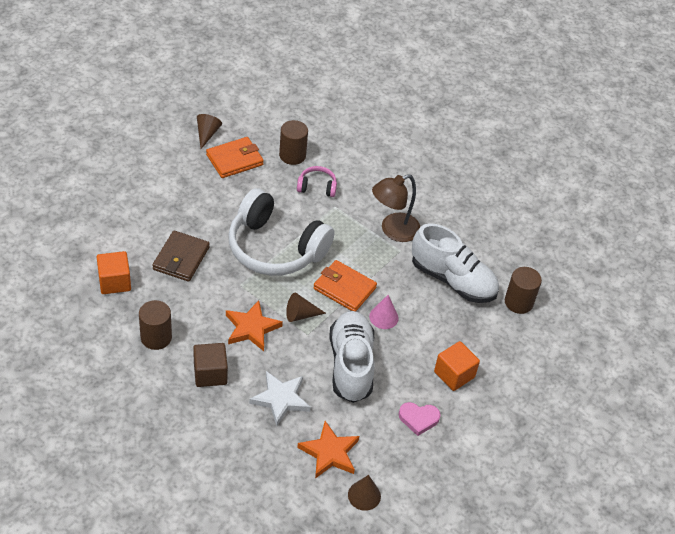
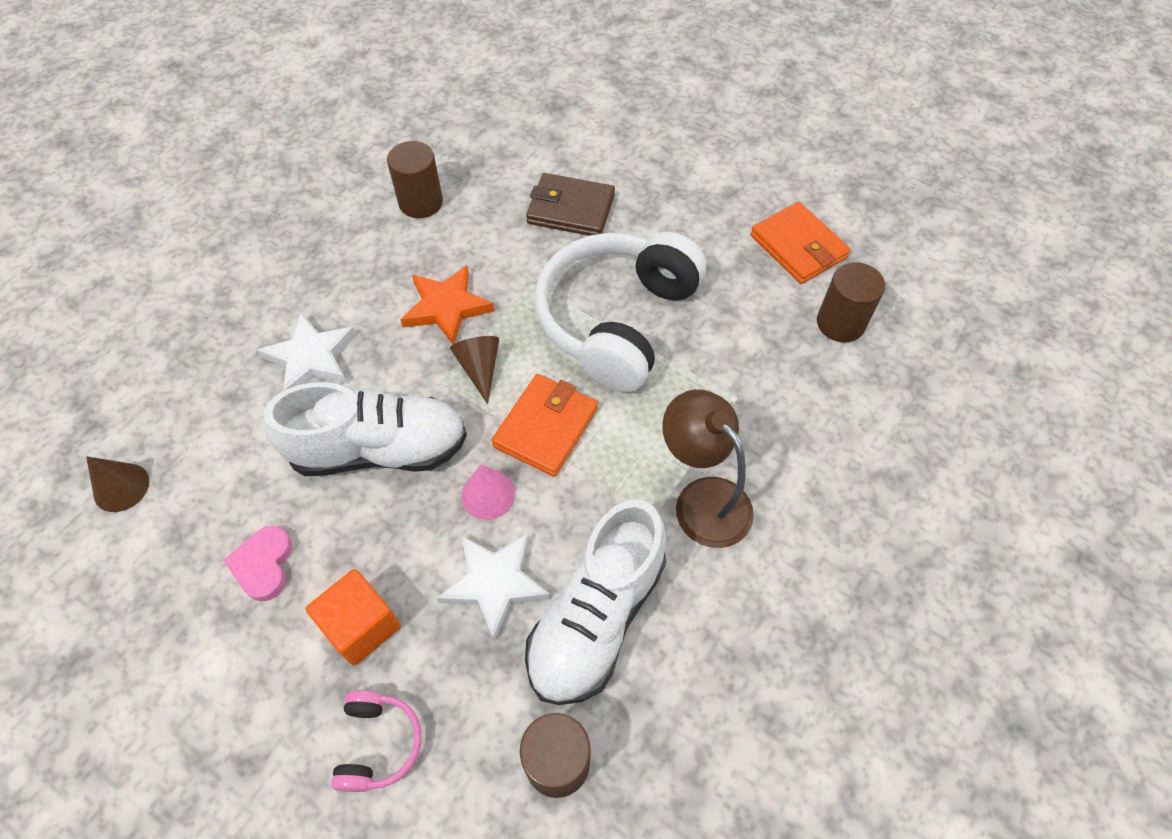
camera: 90 degrees right, 10 degrees up
orange cube [97,251,131,294] -> none
brown cube [193,343,228,387] -> none
brown cone [197,114,222,149] -> none
pink headphones [297,166,337,197] -> pink headphones moved to [331,690,422,792]
orange star [297,421,359,479] -> none
none -> white star [437,533,551,641]

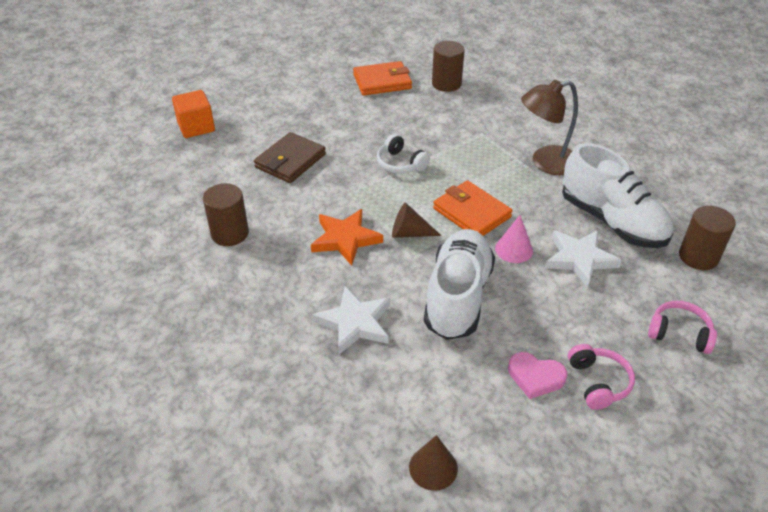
camera: 70 degrees left, 15 degrees down
orange cube [306,569,400,666] -> orange cube moved to [172,90,215,138]
white headphones [535,232,706,392] -> white headphones [377,134,430,173], size x0.43
none -> pink headphones [568,344,635,410]

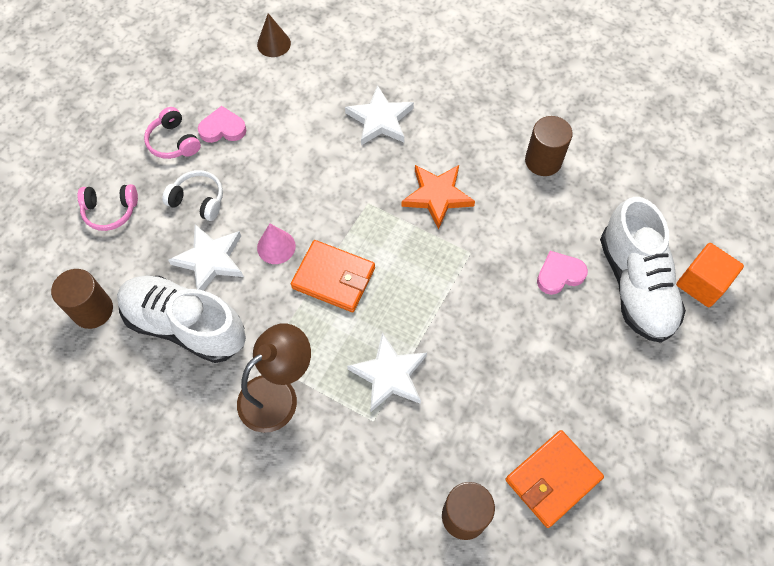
camera: 155 degrees right, 20 degrees up
brown wallet [254,132,326,183] -> pink heart [537,251,588,295]
white headphones [377,134,430,173] -> white headphones moved to [162,170,223,221]
brown cone [392,203,442,238] -> none
white shoe [424,229,495,340] -> white shoe moved to [600,197,686,343]
none -> white star [347,332,427,412]

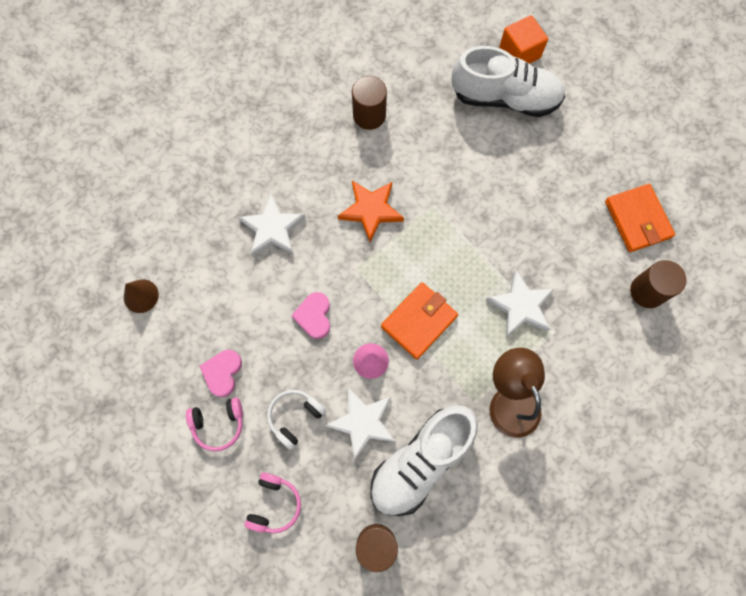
camera: 70 degrees left, 10 degrees up
pink heart [537,251,588,295] -> pink heart moved to [291,292,330,339]

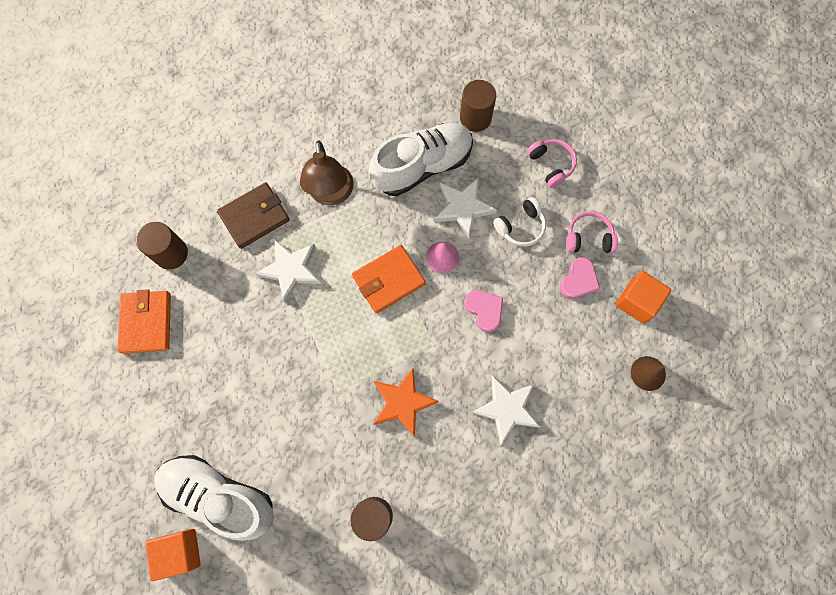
camera: 165 degrees left, 0 degrees up
pink headphones [244,472,301,533] -> pink headphones turned 120 degrees clockwise [527,139,577,188]
pink heart [291,292,330,339] -> pink heart turned 45 degrees counterclockwise [464,290,503,332]
none -> brown wallet [217,182,290,249]
none -> orange cube [615,271,671,324]

